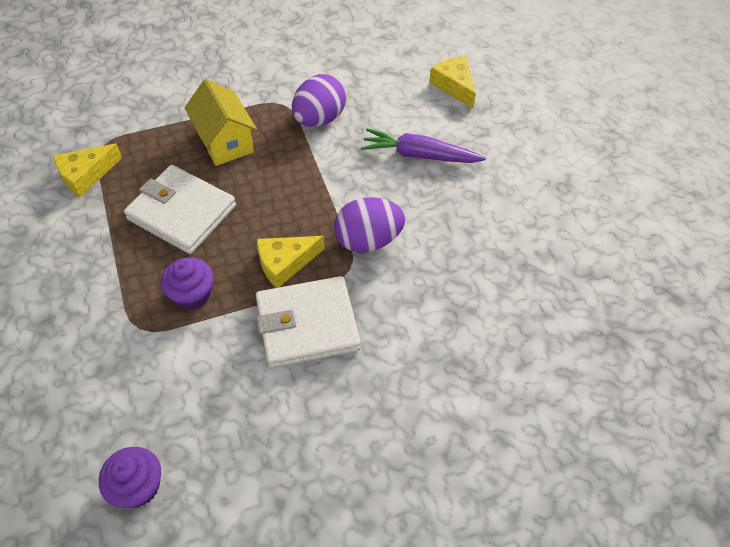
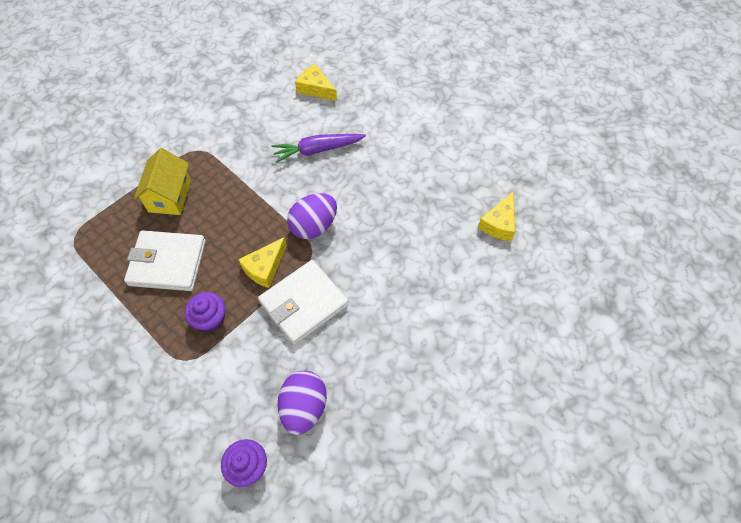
camera: 25 degrees left, 5 degrees up
yellow cheese [53,144,122,197] -> yellow cheese moved to [478,192,515,241]
yellow house [184,79,257,166] -> yellow house turned 60 degrees clockwise [134,148,191,215]
purple egg [292,74,346,127] -> purple egg moved to [277,371,327,435]

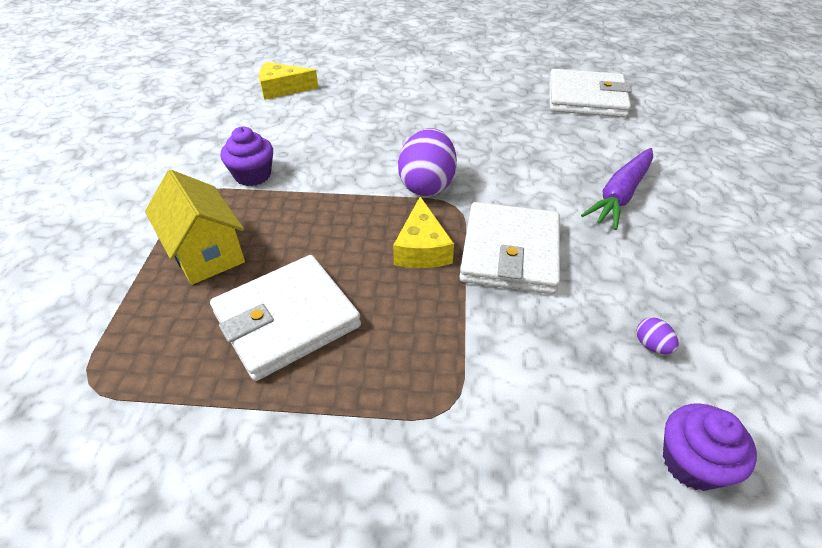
camera: 40 degrees left, 15 degrees down
purple cupcake [185,292,226,332] -> purple cupcake moved to [221,127,273,186]
purple carrot [272,134,366,163] -> purple carrot moved to [581,148,653,230]
purple egg [277,371,327,435] -> purple egg [637,317,679,354], size x0.42
yellow cheese [478,192,515,241] -> white wallet [549,69,632,117]

